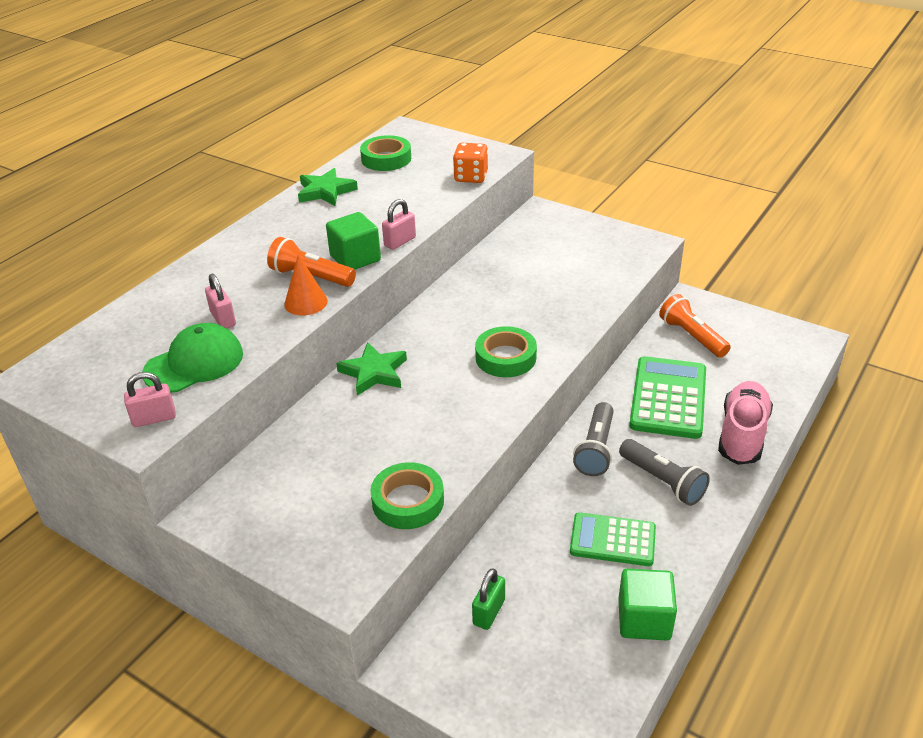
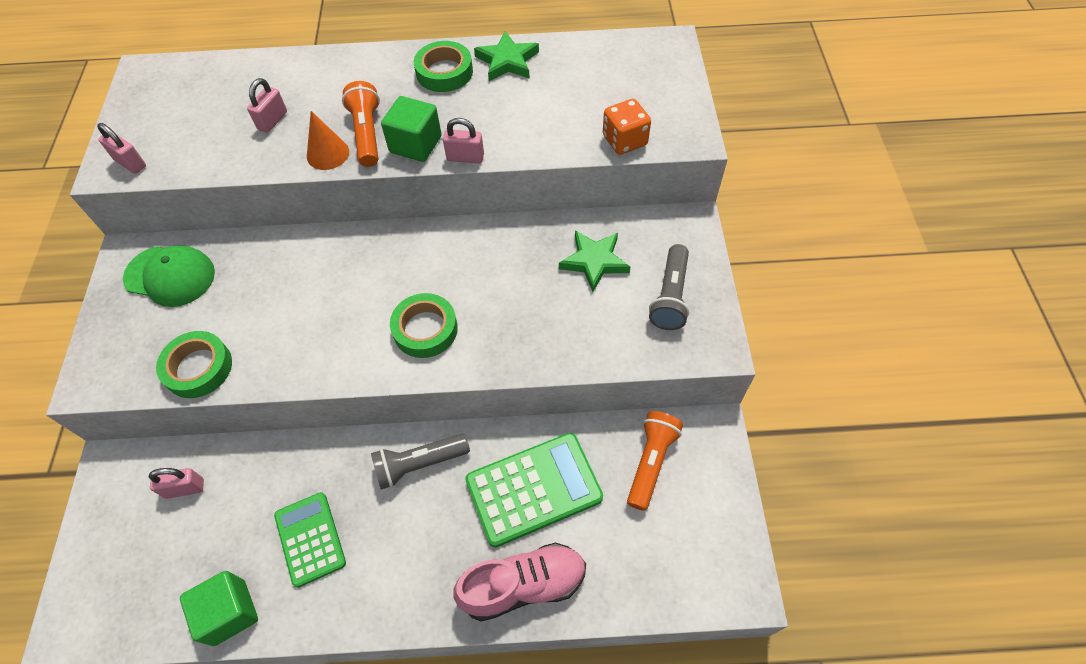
camera: 55 degrees right, 20 degrees up
green cap [142,323,243,393] -> green cap moved to [123,245,215,307]
green star [336,342,407,396] -> green star moved to [559,231,630,292]
green tape [360,135,411,171] -> green tape moved to [414,41,473,92]
green padlock [472,568,505,630] -> pink padlock [149,468,204,499]
grey flashlight [619,439,710,506] -> grey flashlight moved to [649,244,689,330]

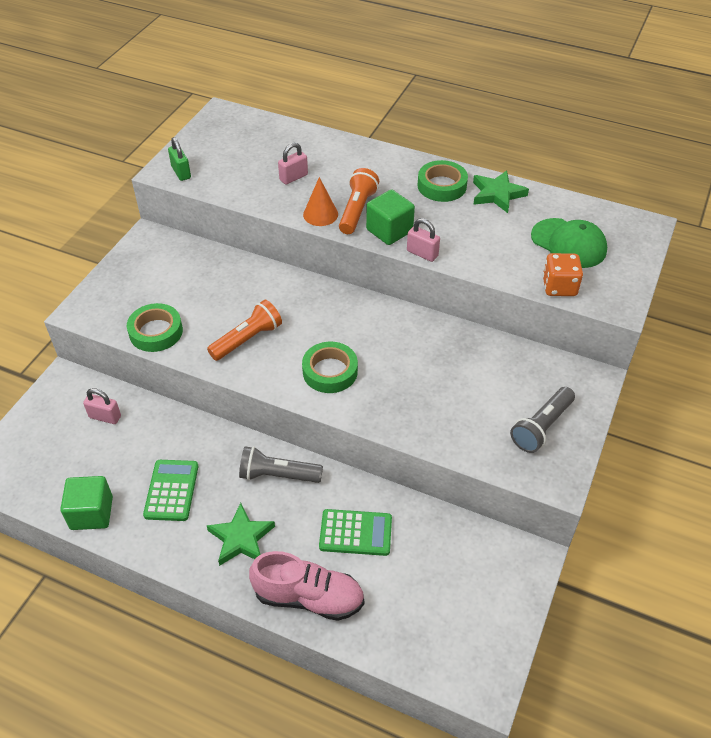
camera: 25 degrees right, 10 degrees down
pink padlock [97,123,146,174] -> green padlock [168,137,191,181]
green cap [123,245,215,307] -> green cap moved to [531,218,607,268]
green calculator [465,433,603,547] -> green calculator [319,509,392,556], size x0.66
green star [559,231,630,292] -> green star moved to [207,503,275,566]
orange flashlight [627,411,683,511] -> orange flashlight moved to [207,300,282,361]

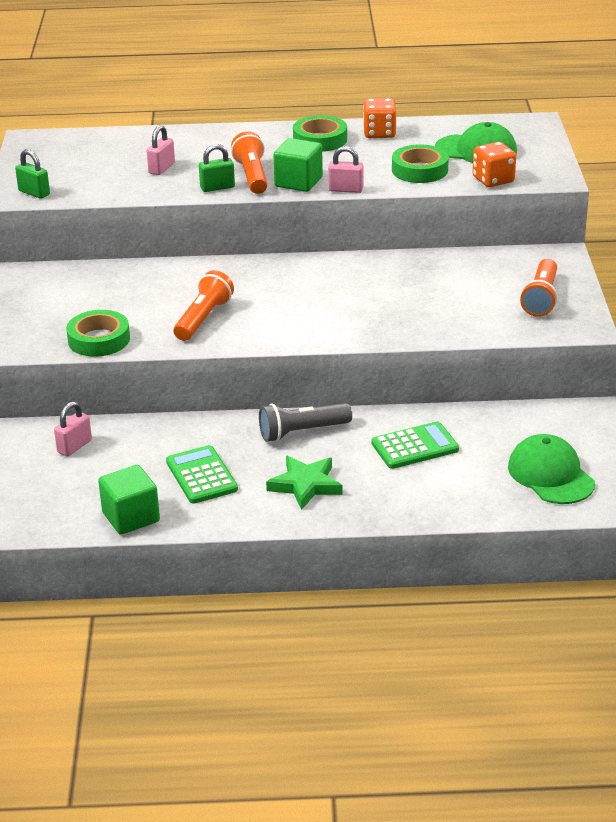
camera: 25 degrees left, 15 degrees down
pink padlock [83,388,121,424] -> pink padlock turned 45 degrees counterclockwise [54,401,92,457]
pink shoe [249,551,364,621] -> none
green tape [302,342,358,393] -> green tape moved to [392,144,449,183]
orange cone [303,177,338,226] -> green padlock [199,144,235,192]
green star [473,170,529,213] -> orange dice [363,98,397,138]
grey flashlight [510,387,575,453] -> orange flashlight [520,259,557,317]
none -> green cap [508,434,595,504]

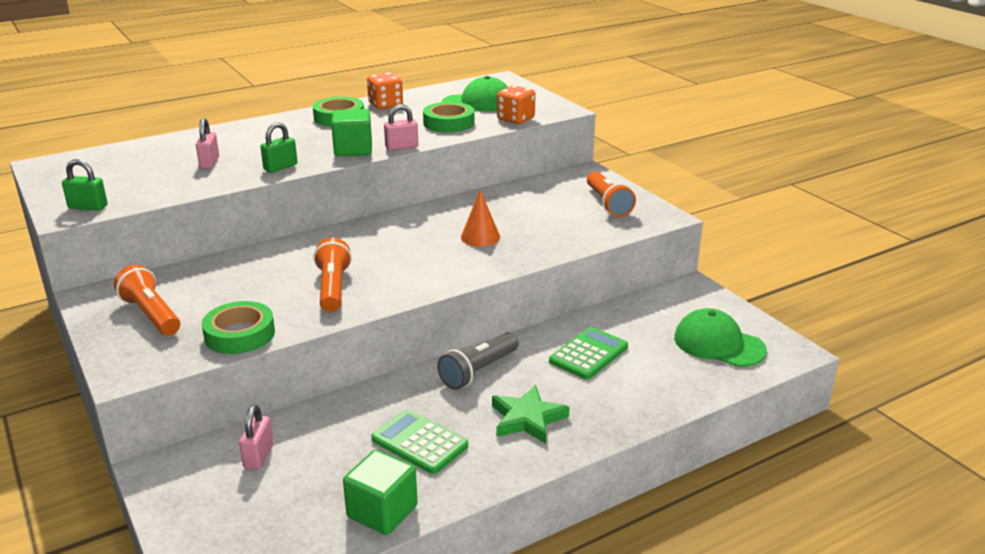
camera: 30 degrees left, 5 degrees down
orange flashlight [231,131,267,194] -> orange flashlight moved to [114,265,180,336]
none -> orange cone [461,190,500,247]

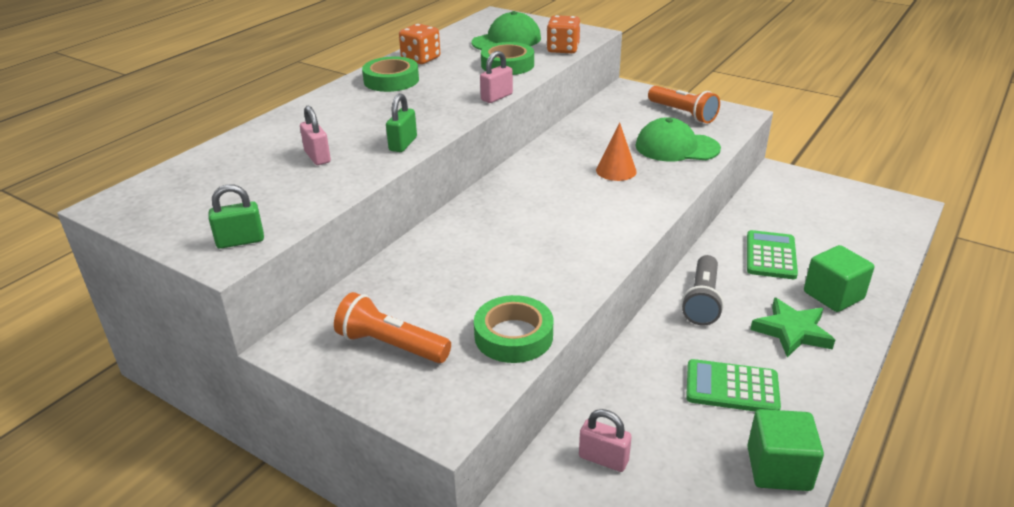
camera: 25 degrees left, 5 degrees up
pink padlock [239,405,273,470] -> pink padlock turned 45 degrees counterclockwise [579,409,632,472]
orange flashlight [313,238,352,312] -> none
green cube [331,109,372,156] -> green cube moved to [804,245,874,312]
green cap [674,308,767,367] -> green cap moved to [636,117,721,161]

